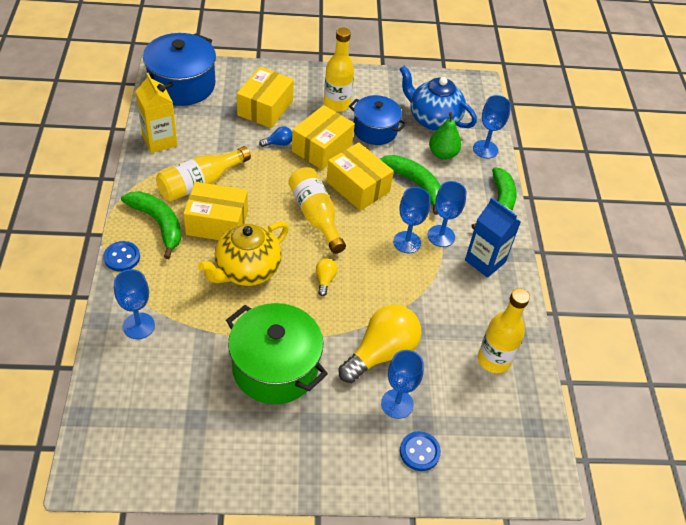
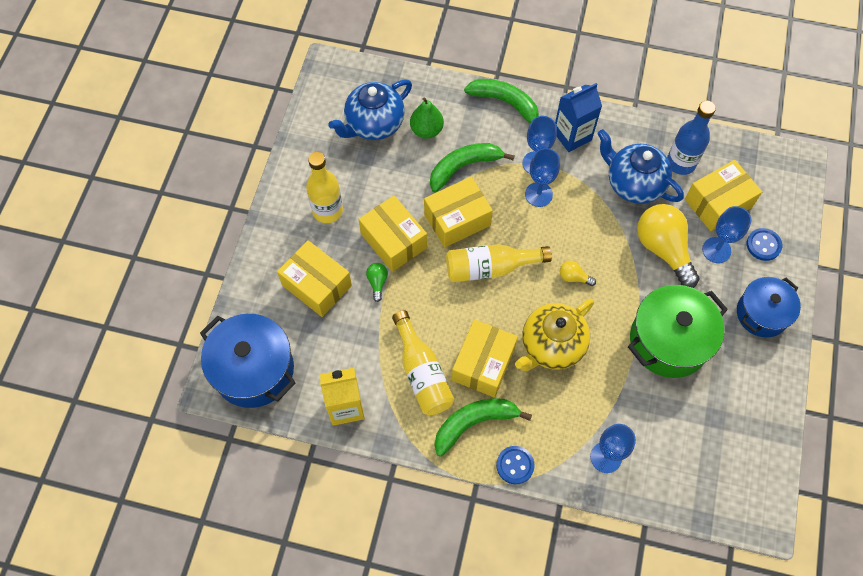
camera: 70 degrees left, 15 degrees up
yellow teapot [198,221,289,286] -> yellow teapot turned 75 degrees clockwise [515,298,594,371]
blue light bulb [259,126,292,147] -> green light bulb [366,263,388,302]
blue pot [349,95,407,145] -> blue pot moved to [737,277,801,337]
blue goblet [473,95,511,158] -> none
yellow bottle [478,288,530,373] -> blue bottle [667,101,716,175]
none -> blue teapot [597,129,684,204]
none -> yellow box [685,160,762,231]

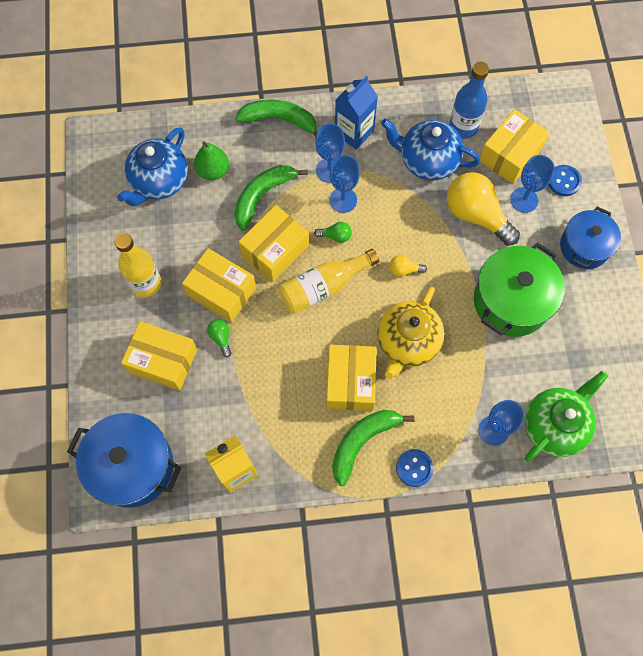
camera: 20 degrees left, 5 degrees up
yellow bottle [392,310,454,415] -> none
none -> green light bulb [314,222,352,243]
none -> green teapot [524,371,608,462]

